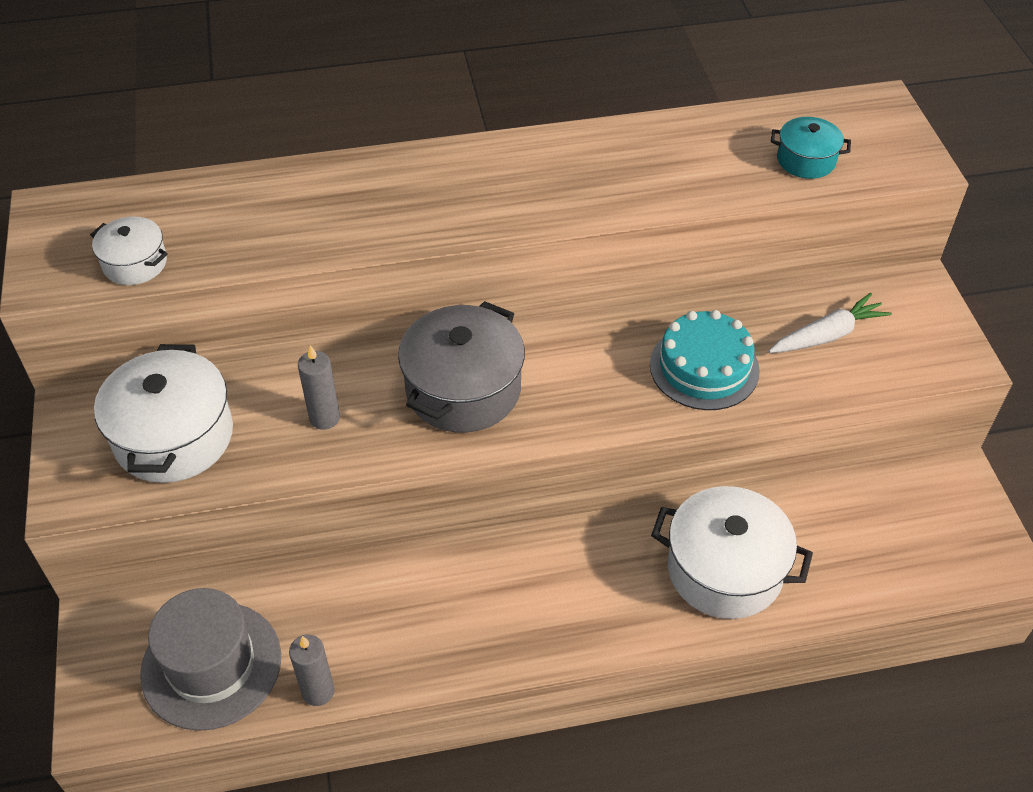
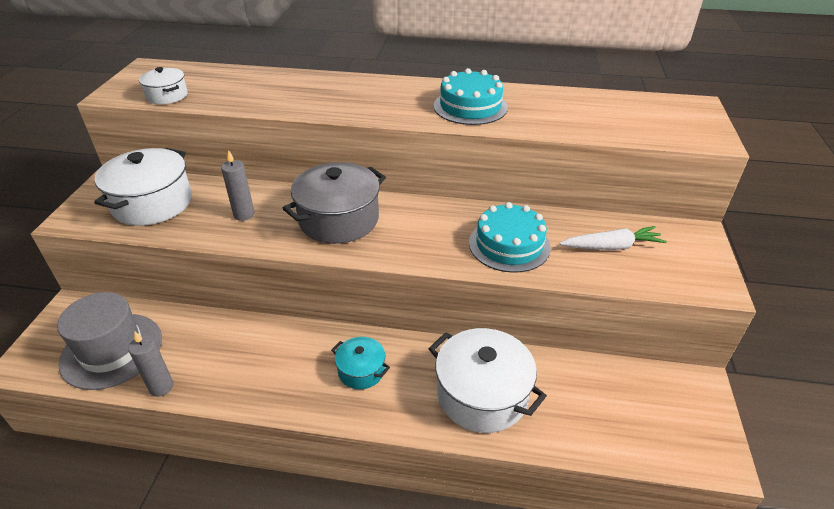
camera: 20 degrees right, 10 degrees down
turquoise pot [771,117,851,179] -> turquoise pot moved to [331,337,390,389]
none -> turquoise cake [434,68,508,125]

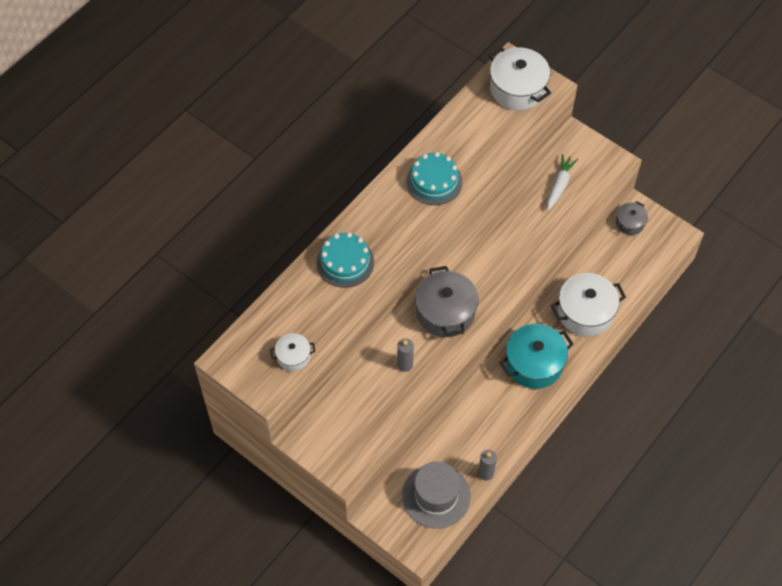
camera: 60 degrees left, 20 degrees up
white pot [94,148,192,226] -> white pot moved to [489,47,551,110]
turquoise pot [331,337,390,389] -> turquoise pot [499,324,574,389], size x1.87
turquoise cake [469,202,551,273] -> turquoise cake moved to [316,232,374,288]
none -> grey pot [616,201,648,235]

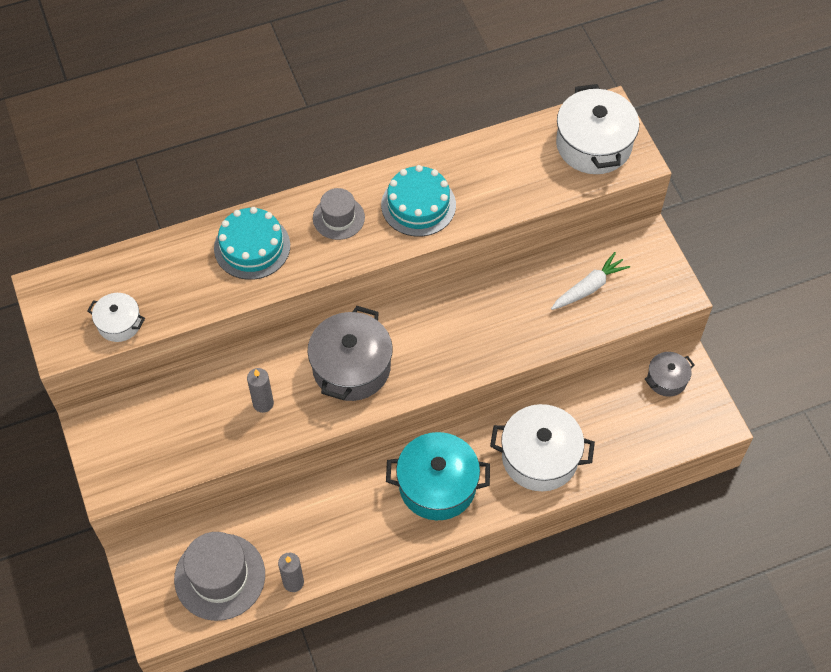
camera: 30 degrees right, 0 degrees up
none -> grey hat [313,188,365,240]

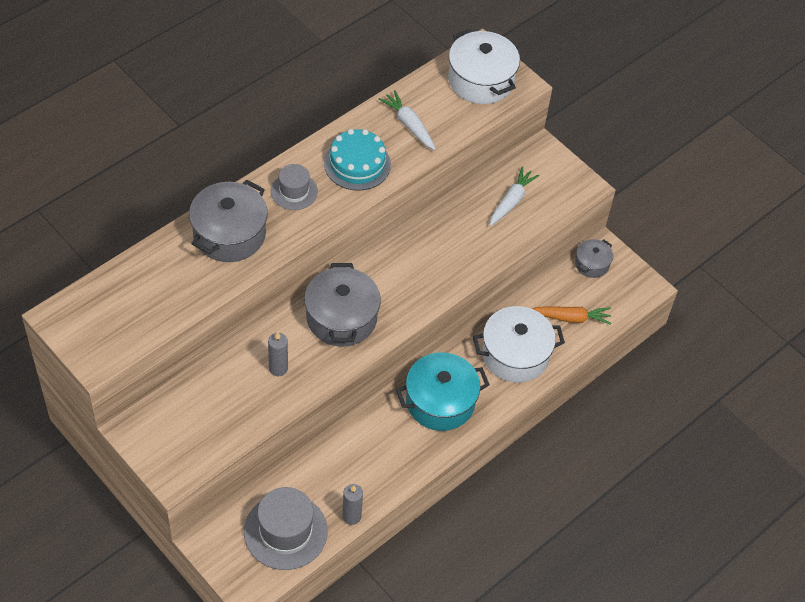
camera: 25 degrees left, 5 degrees down
white pot [87,293,145,342] -> none
turquoise cake [214,207,290,280] -> grey pot [189,180,268,262]
none -> white carrot [379,90,436,150]
none -> orange carrot [532,306,612,325]

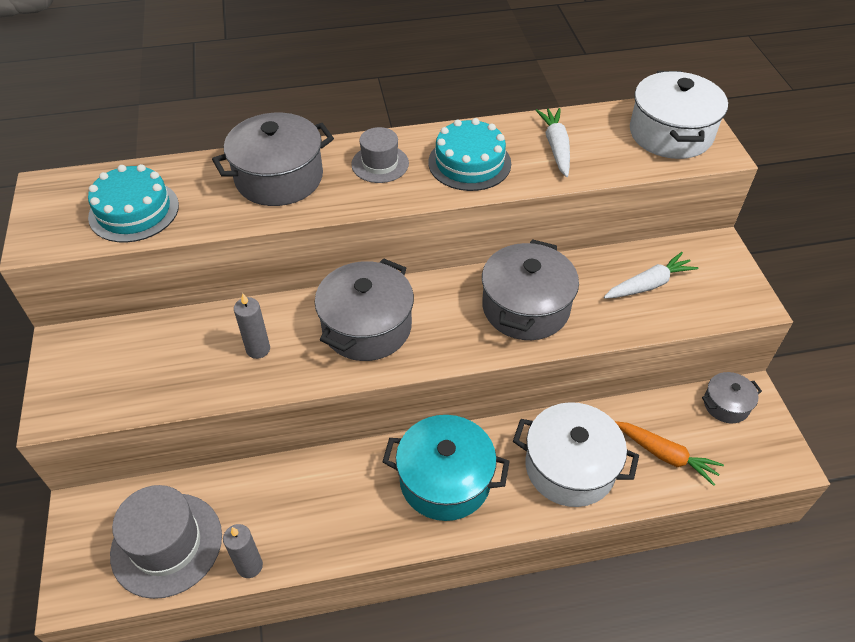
camera: 35 degrees right, 5 degrees down
none -> turquoise cake [88,164,179,243]
none -> grey pot [482,239,579,340]

